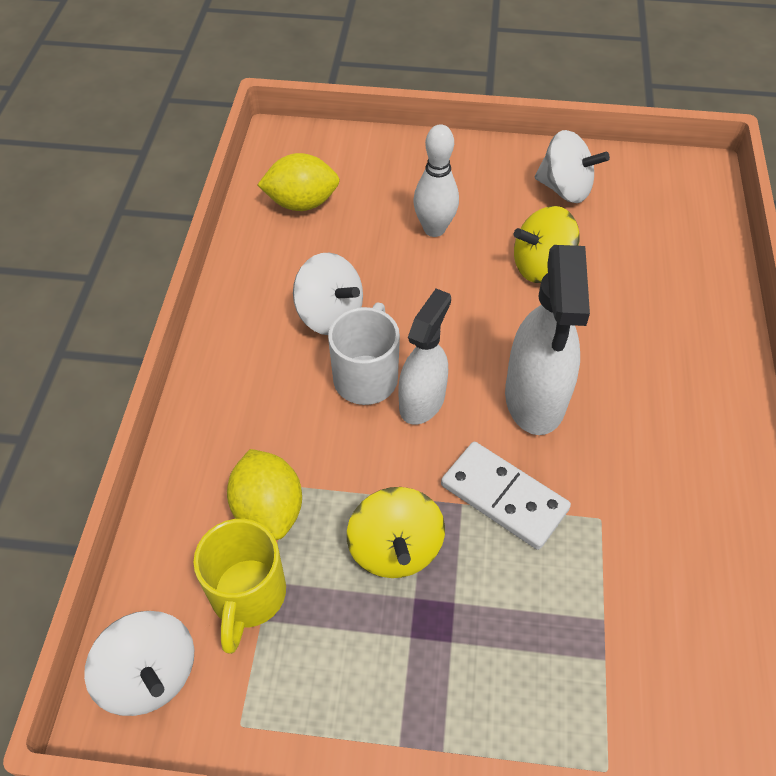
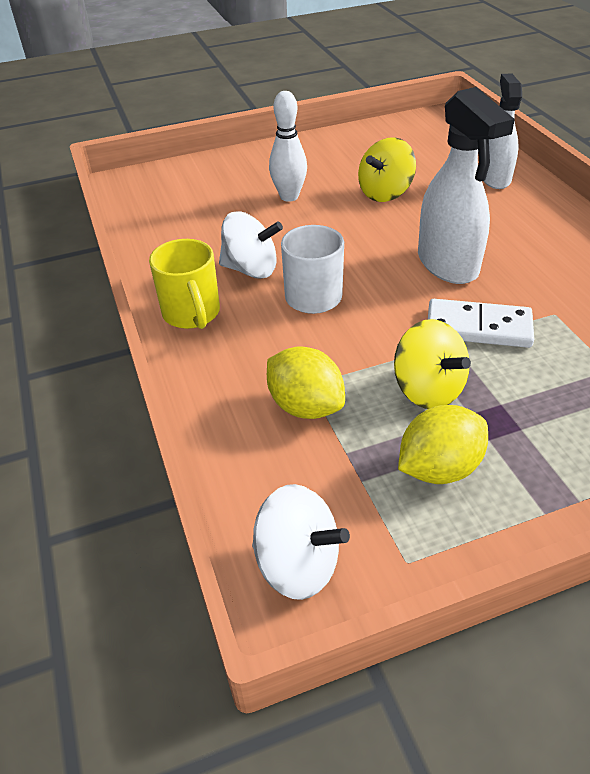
camera: 25 degrees left, 10 degrees down
yellow mug [193,519,286,654] -> yellow mug moved to [149,239,220,329]
yellow lemon [257,153,340,211] -> yellow lemon moved to [398,405,488,484]
white spray bottle [398,289,451,425] -> white spray bottle moved to [484,74,522,189]
white spinning top [535,130,610,203] -> none

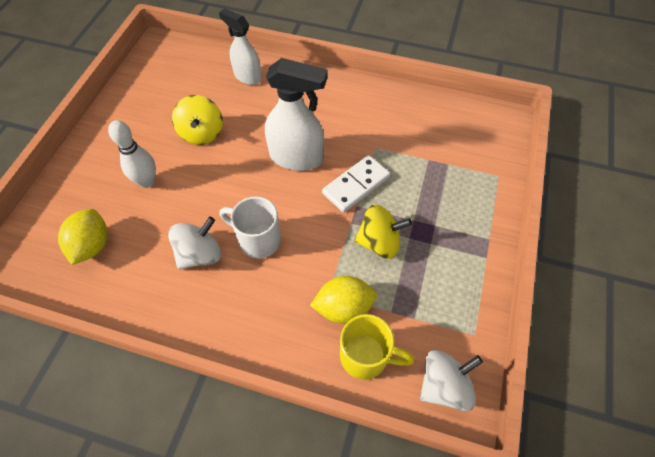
camera: 55 degrees left, 15 degrees up
yellow mug [149,239,220,329] -> yellow mug moved to [340,314,414,380]
yellow lemon [398,405,488,484] -> yellow lemon moved to [58,209,108,265]

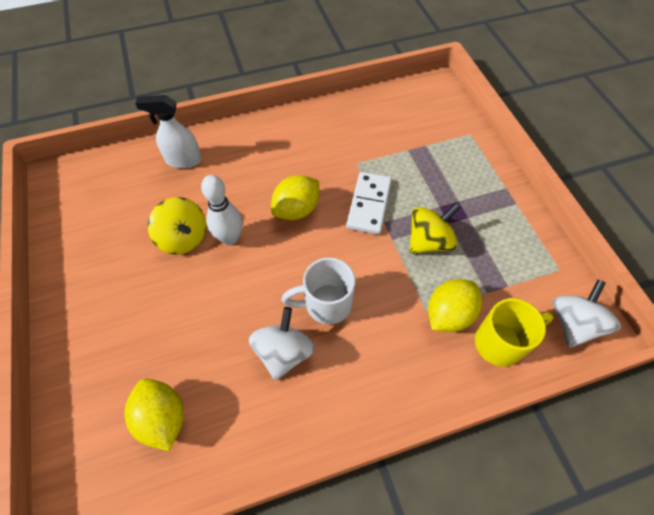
camera: 35 degrees left, 0 degrees up
white bowling pin [108,120,156,188] -> white bowling pin moved to [201,175,242,245]
white spray bottle [265,58,327,171] -> yellow lemon [271,175,319,220]

